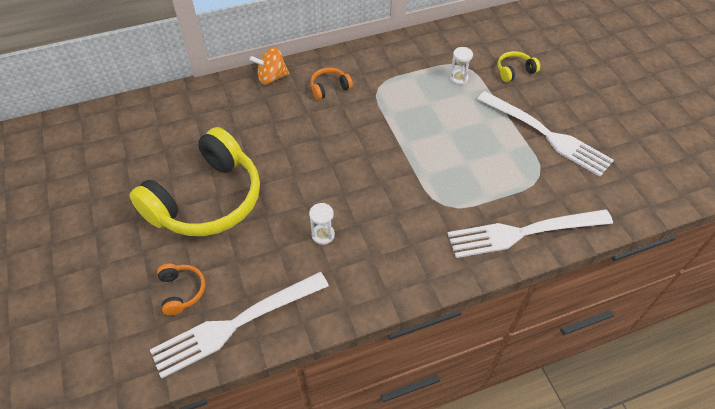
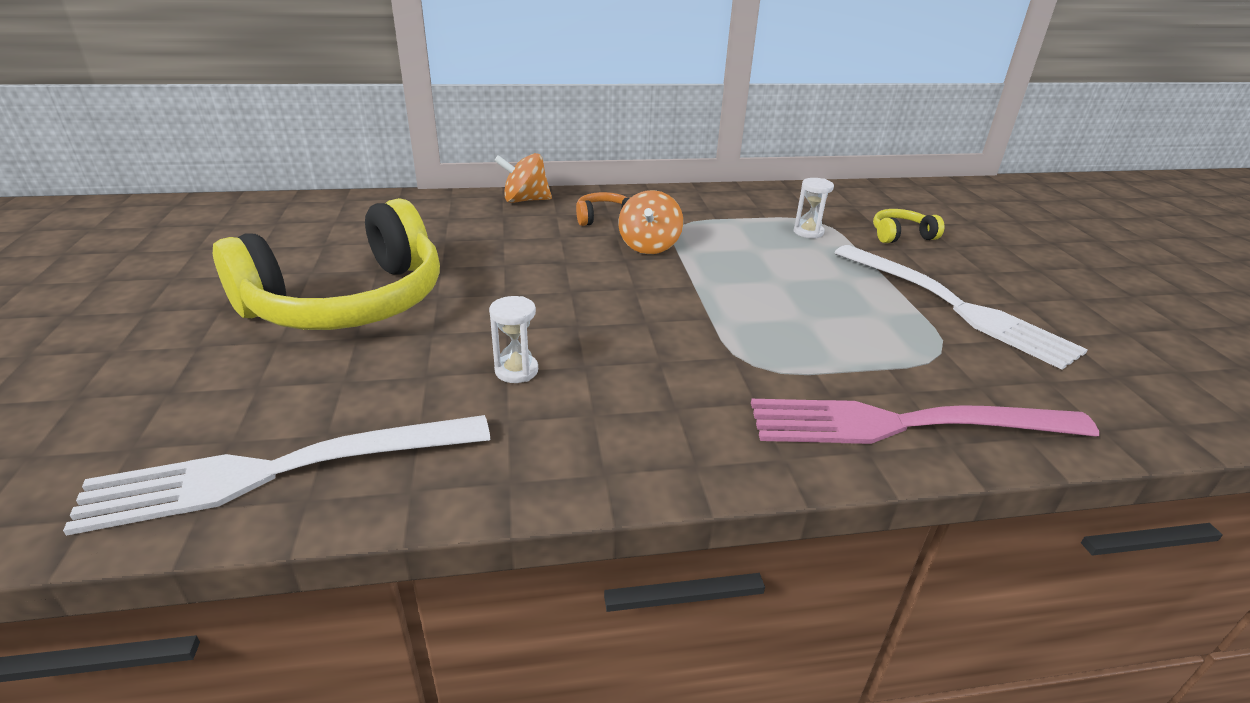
camera: 10 degrees right, 20 degrees down
orange headphones [157,264,205,316] -> none
white fork [447,209,613,258] -> pink fork [751,399,1099,444]
none -> orange spinning top [619,190,683,254]

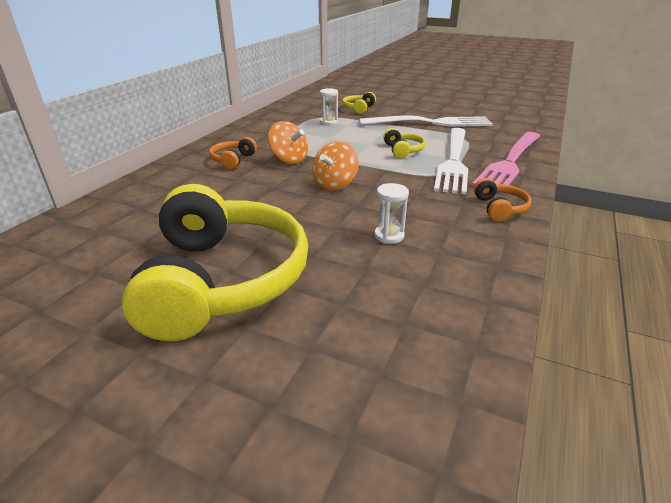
camera: 55 degrees left, 0 degrees up
white fork [63,415,491,536] -> white fork moved to [434,128,468,195]
orange spinning top [494,153,552,203] -> orange spinning top moved to [312,142,358,191]
none -> yellow headphones [383,128,426,159]
none -> orange headphones [474,178,531,221]

